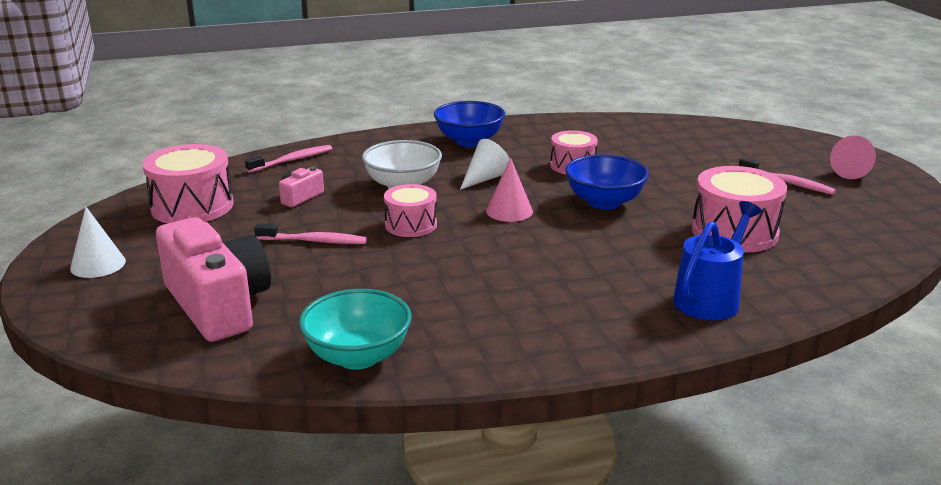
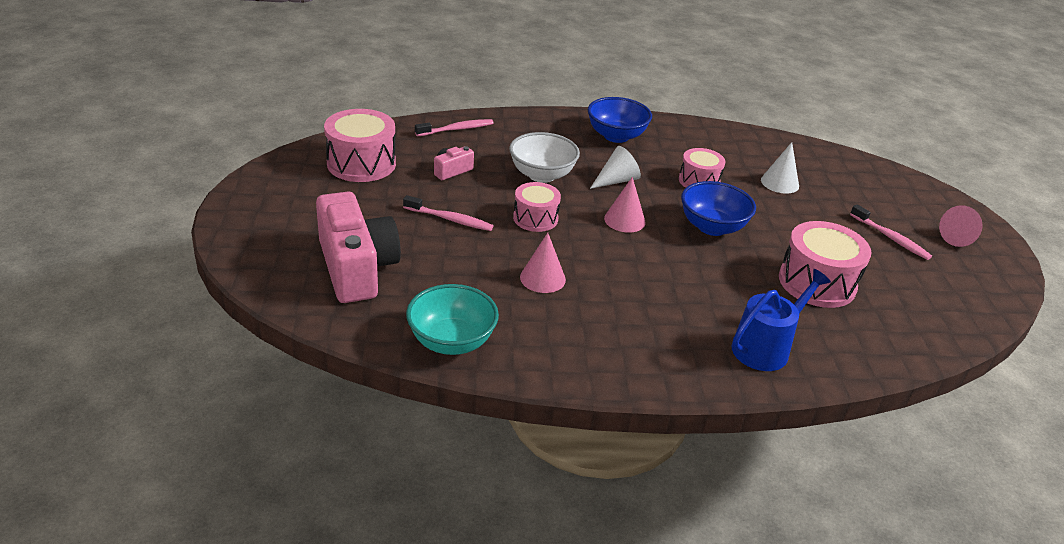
camera: 10 degrees right, 10 degrees up
white cone [70,207,126,278] -> white cone moved to [761,142,799,194]
none -> pink cone [520,233,566,293]

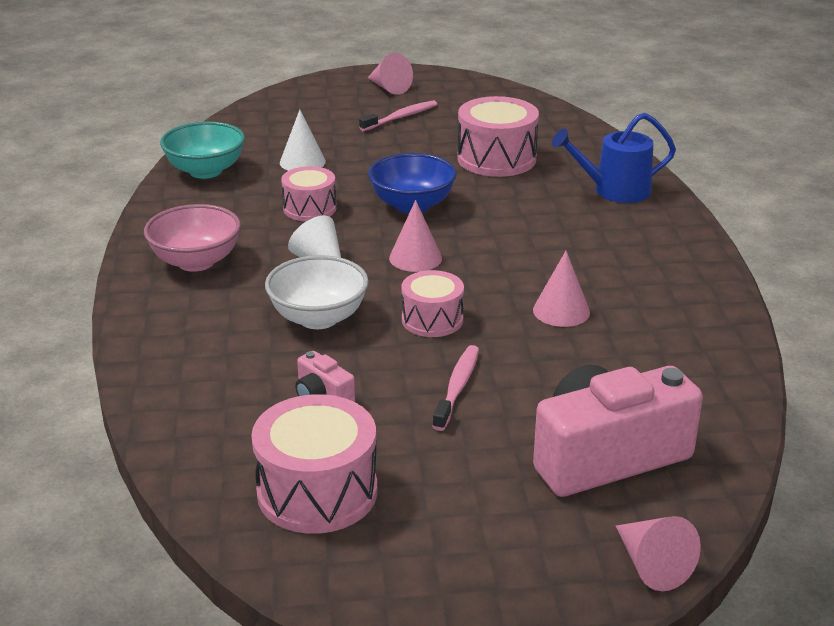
camera: 90 degrees left, 5 degrees down
turquoise bowl [406,284,499,355] -> turquoise bowl moved to [160,122,245,179]
pink toothbrush [415,119,494,136] -> none
blue bowl [588,97,652,143] -> pink bowl [144,204,241,272]
blue watering can [731,269,831,371] -> blue watering can turned 60 degrees counterclockwise [552,113,676,203]
none -> pink cone [616,516,701,591]

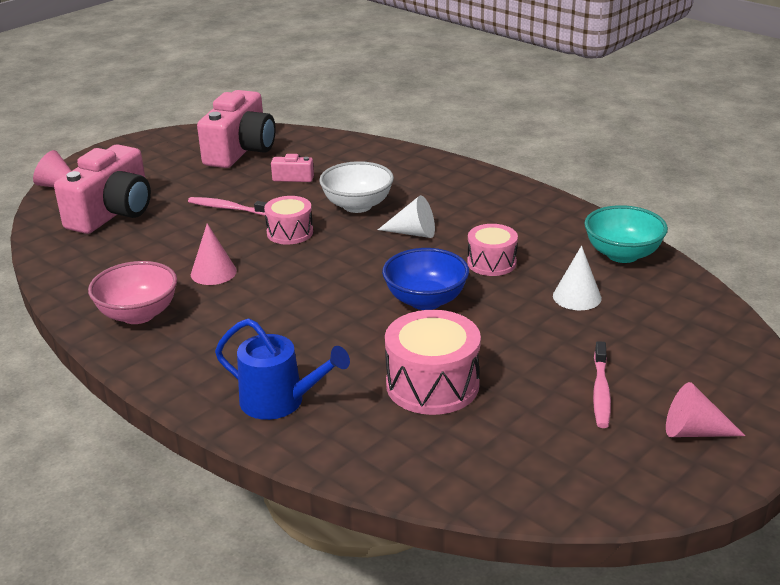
camera: 140 degrees right, 0 degrees up
pink bowl [144,204,241,272] -> pink bowl moved to [88,261,177,324]
pink drum [251,394,377,534] -> pink camera [197,90,276,168]
pink cone [389,200,442,272] -> none
pink toothbrush [432,345,479,431] -> pink toothbrush turned 135 degrees clockwise [188,197,267,216]
blue watering can [552,113,676,203] -> blue watering can turned 75 degrees clockwise [215,318,350,420]

